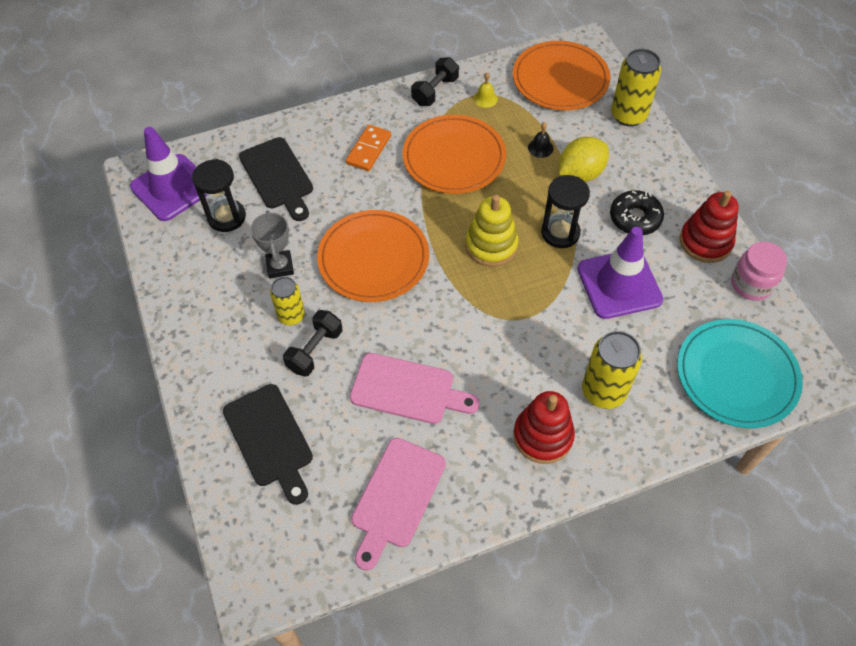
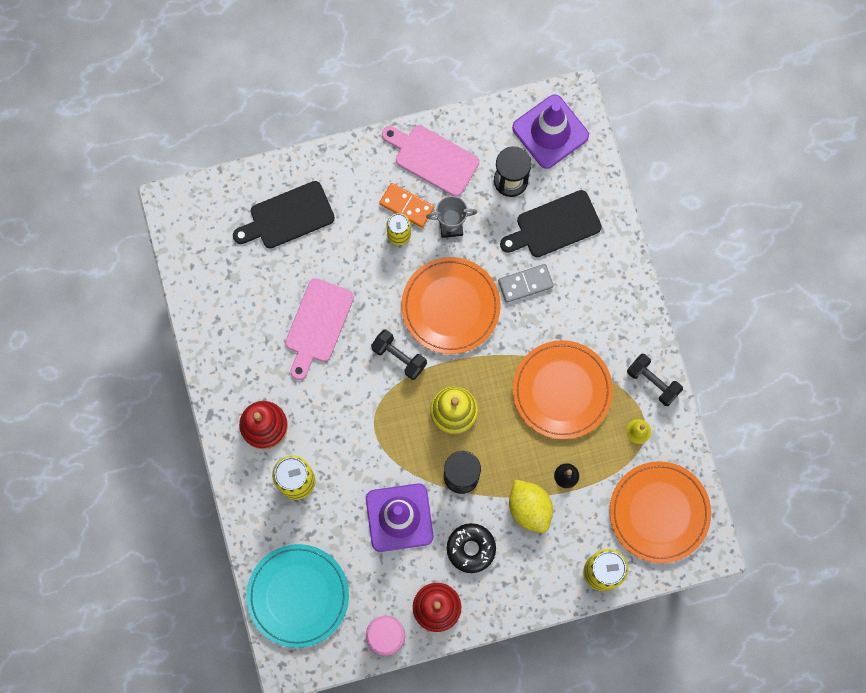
camera: 95 degrees right, 20 degrees up
black dumbbell [283,310,343,376] -> black dumbbell moved to [371,329,427,380]
orange domino [346,125,391,171] -> orange domino moved to [379,183,434,228]
pink cutting board [351,438,446,571] -> pink cutting board moved to [382,125,479,197]
none -> grey domino [498,264,554,303]

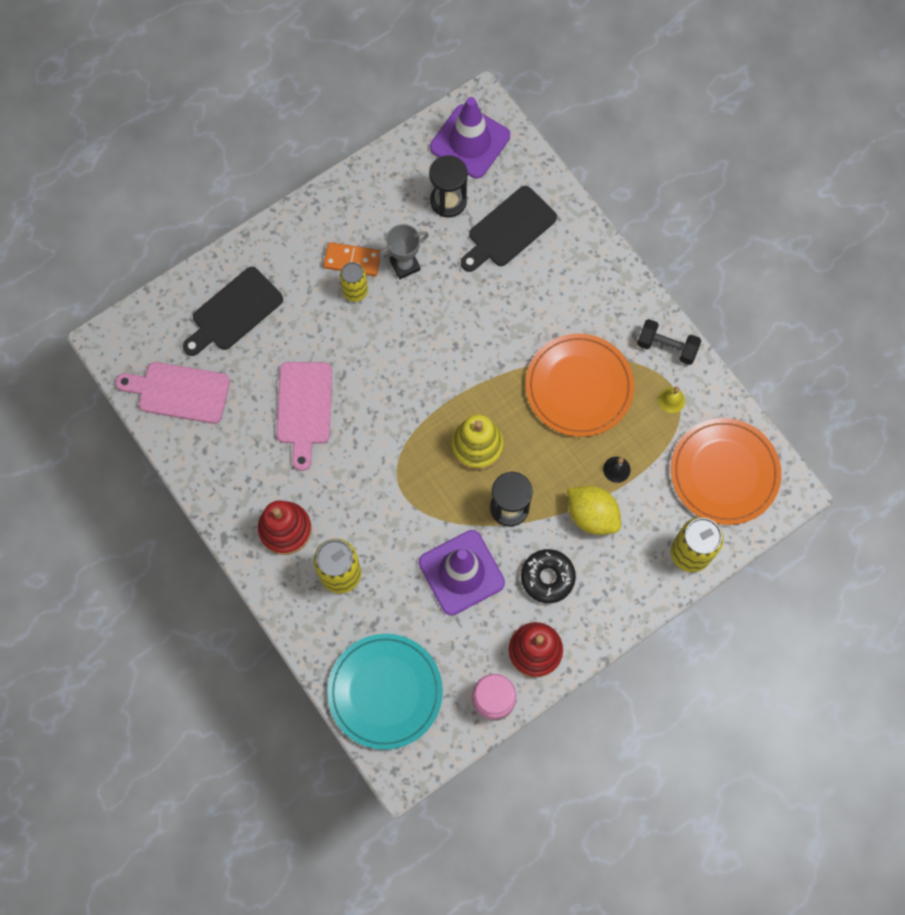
camera: 20 degrees left, 5 degrees down
black dumbbell [371,329,427,380] -> none
pink cutting board [382,125,479,197] -> pink cutting board moved to [115,362,230,424]
orange plate [401,257,501,354] -> none
grey domino [498,264,554,303] -> none

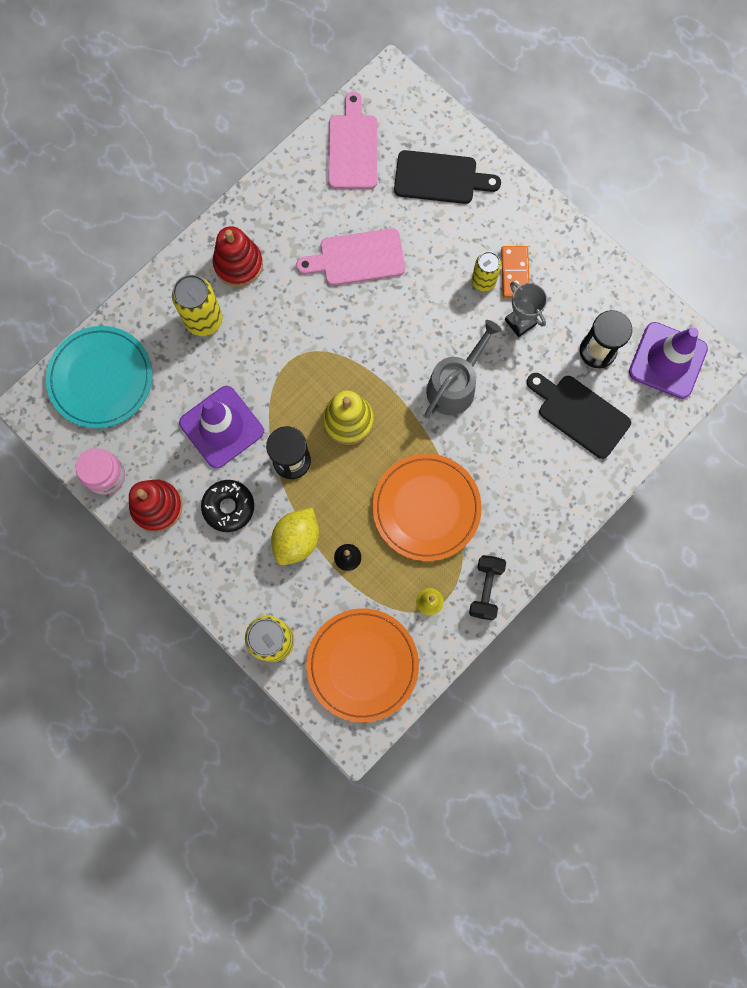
camera: 80 degrees right, 5 degrees up
black cutting board [183,267,283,356] -> black cutting board turned 150 degrees clockwise [394,150,501,204]
none -> grey watering can [425,320,502,418]

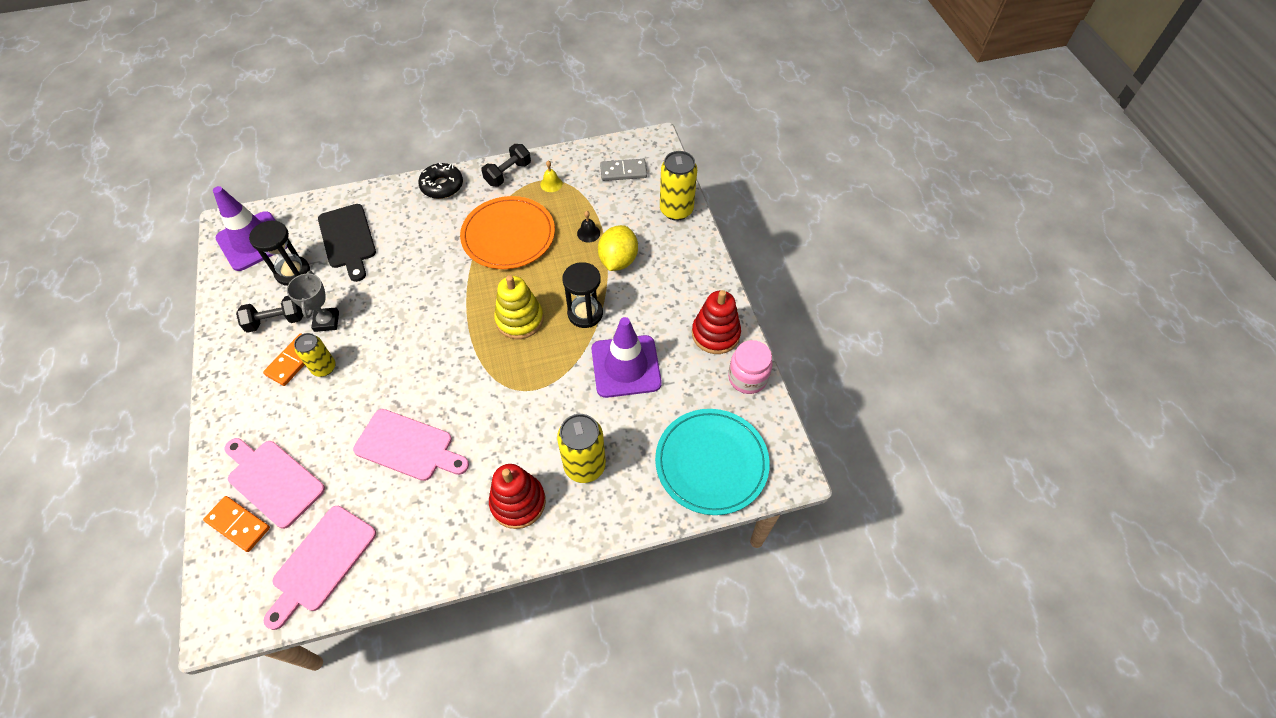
camera: 150 degrees left, 20 degrees down
black donut [201,480,254,532] -> black donut moved to [418,163,463,199]
yellow lemon [271,508,319,565] -> yellow lemon turned 45 degrees counterclockwise [598,225,638,271]
orange plate [306,608,419,723] -> grey domino [600,159,647,181]
black cutting board [394,150,501,204] -> pink cutting board [224,438,325,529]
grey watering can [425,320,502,418] -> none
none -> orange domino [203,496,270,552]
none -> black dumbbell [236,296,303,333]

